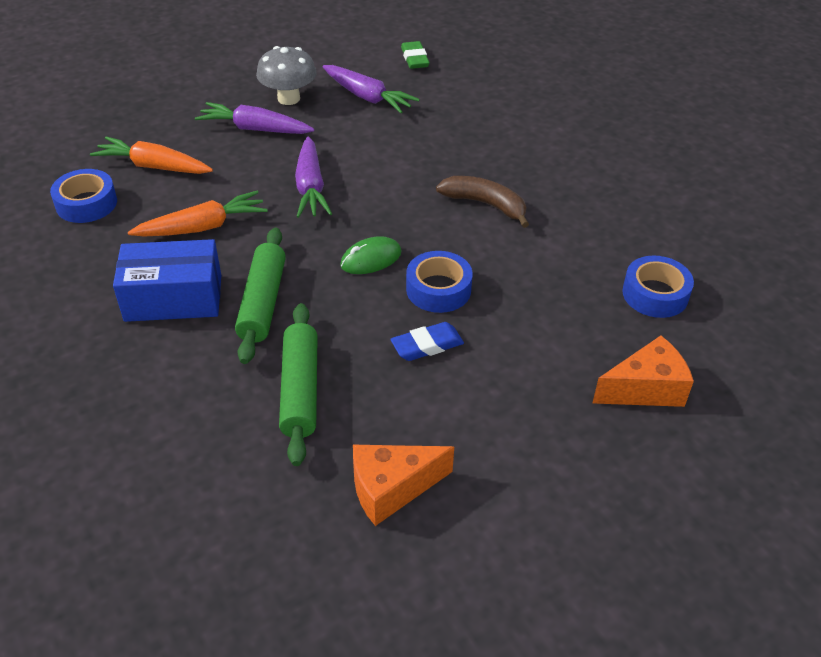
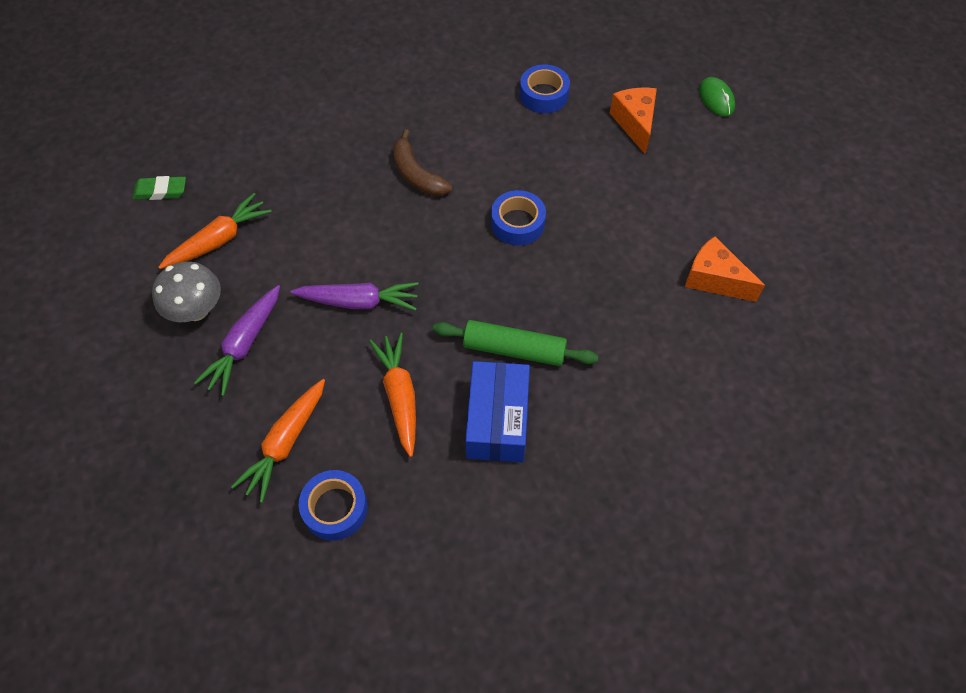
camera: 80 degrees left, 15 degrees up
green rolling pin [279,303,318,466] -> none
purple carrot [323,65,420,113] -> orange carrot [159,193,272,269]
green mouse [340,236,401,274] -> green mouse moved to [699,77,735,117]
orange cheese [353,445,454,526] -> orange cheese turned 135 degrees clockwise [685,236,765,302]
blue eraser [391,322,464,361] -> none
brown banana [436,176,529,228] -> brown banana turned 75 degrees counterclockwise [393,129,452,196]

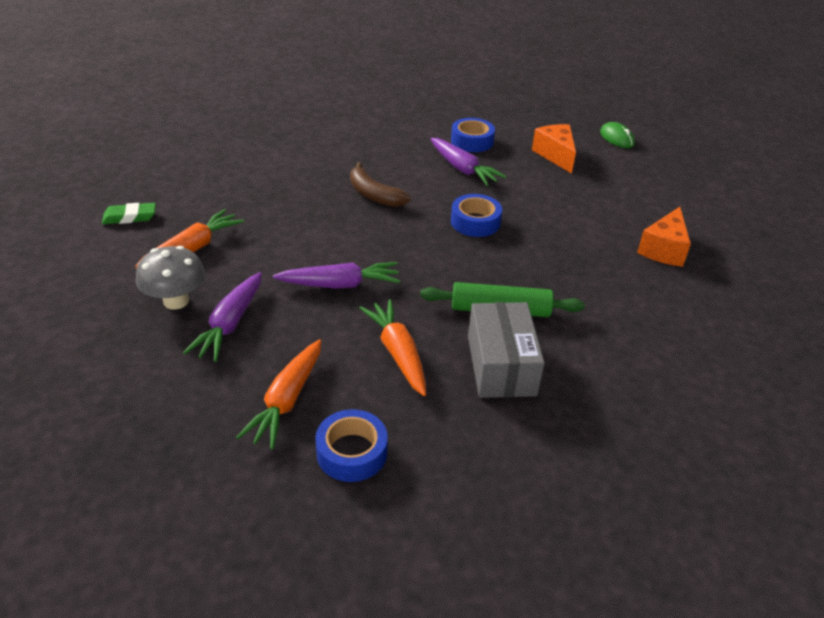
camera: 10 degrees left, 20 degrees down
blue box [465,361,530,462] -> grey box [468,302,545,398]
orange cheese [685,236,765,302] -> orange cheese turned 90 degrees counterclockwise [637,207,691,267]
none -> purple carrot [431,138,506,186]

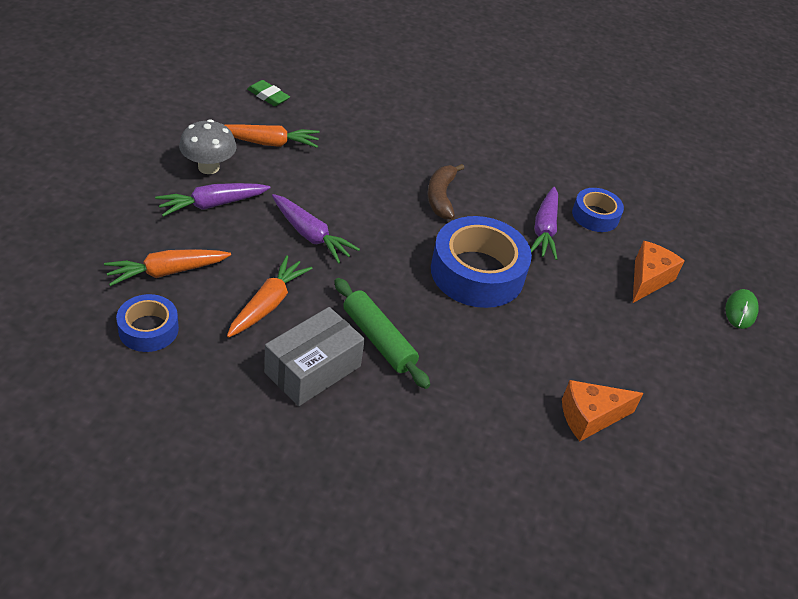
camera: 45 degrees right, 5 degrees up
blue tape [451,194,502,237] -> blue tape [431,216,532,308], size x1.83

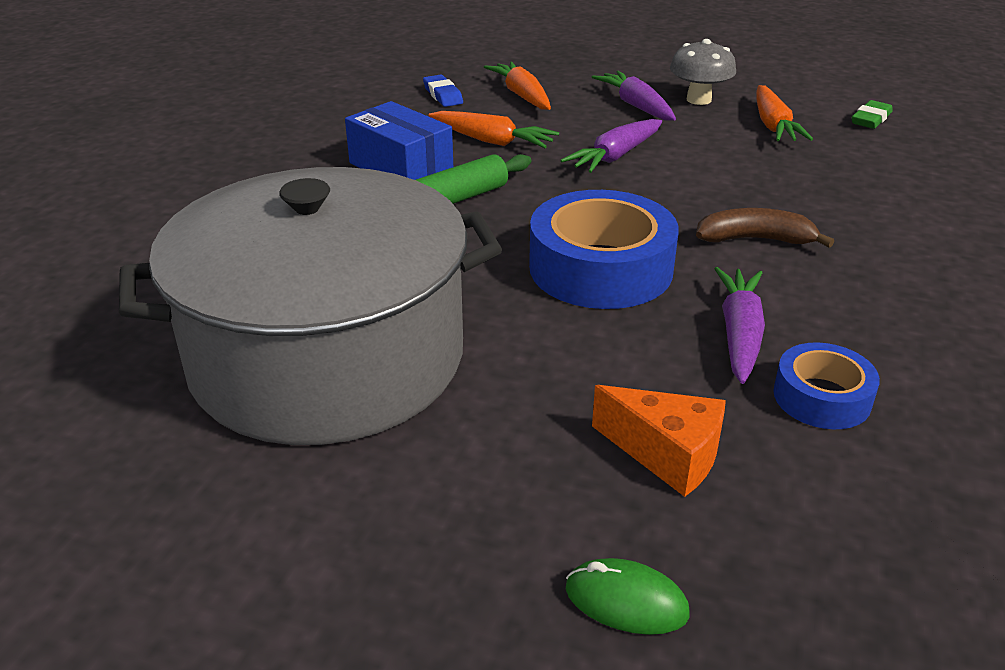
camera: 95 degrees right, 10 degrees down
blue tape [116,294,179,352] -> blue eraser [423,74,463,107]
grey box [264,307,365,406] -> blue box [345,101,453,180]
purple carrot [531,187,558,260] -> purple carrot turned 90 degrees clockwise [714,267,765,384]
orange cheese [562,380,644,441] -> grey pot [119,167,502,445]

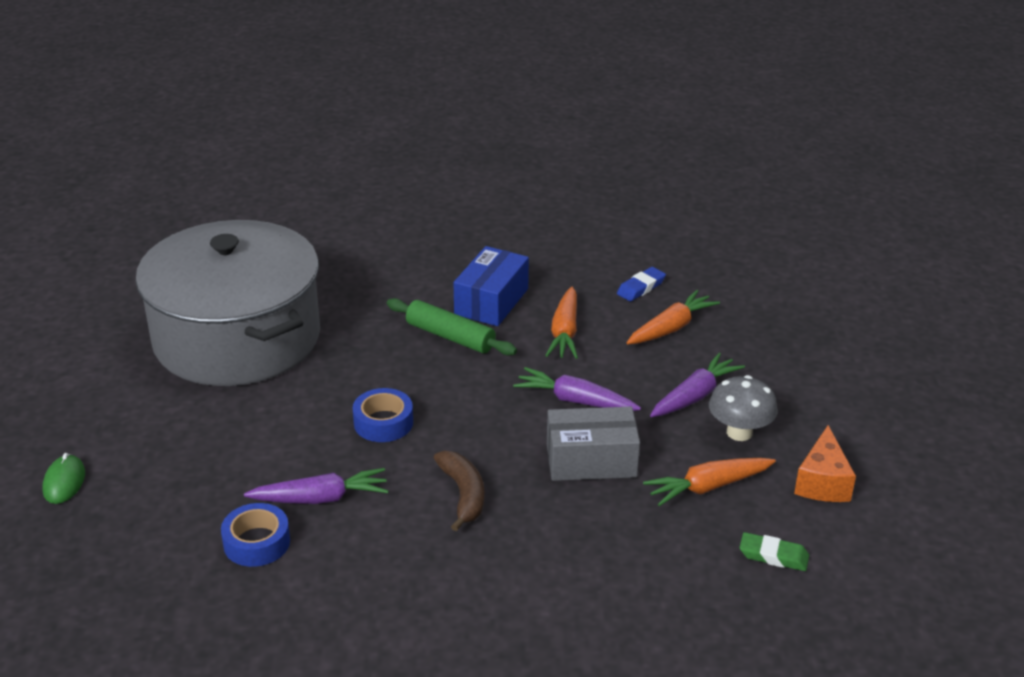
camera: 70 degrees right, 0 degrees up
blue tape [529,190,679,309] -> blue tape [353,388,413,442], size x0.55
orange cheese [592,385,726,497] -> orange cheese moved to [794,425,856,502]
none -> grey box [547,407,640,481]

